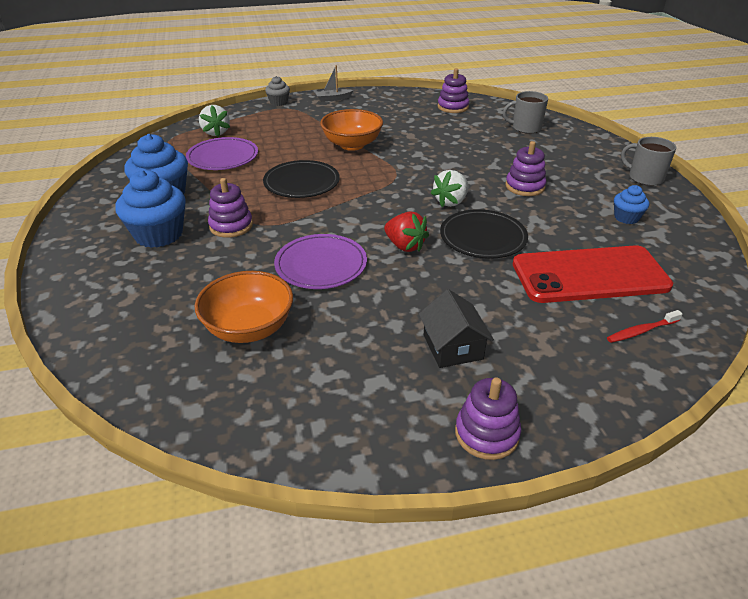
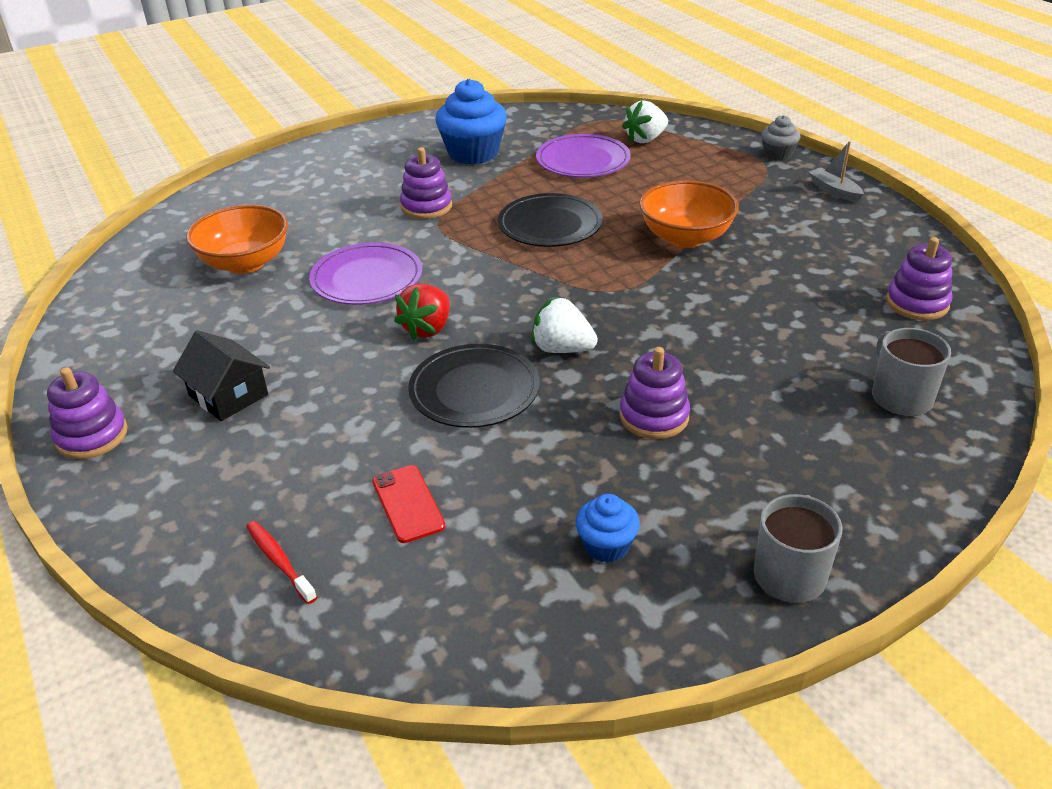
camera: 75 degrees right, 0 degrees up
blue cupcake [115,170,186,248] -> none
black house [419,289,494,368] -> black house turned 75 degrees clockwise [173,330,270,421]
red phone [513,245,673,303] -> red phone [372,465,446,543], size x0.43

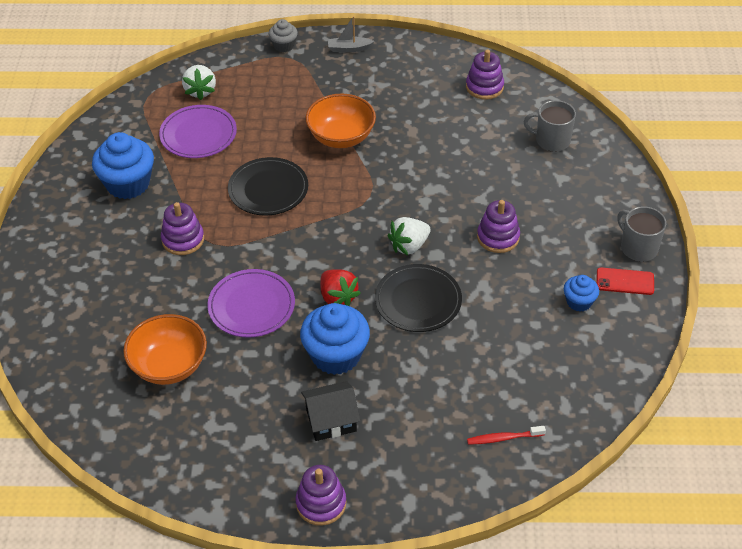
camera: 60 degrees left, 10 degrees up
red phone [372,465,446,543] -> red phone moved to [597,267,654,295]
none -> blue cupcake [300,303,370,375]

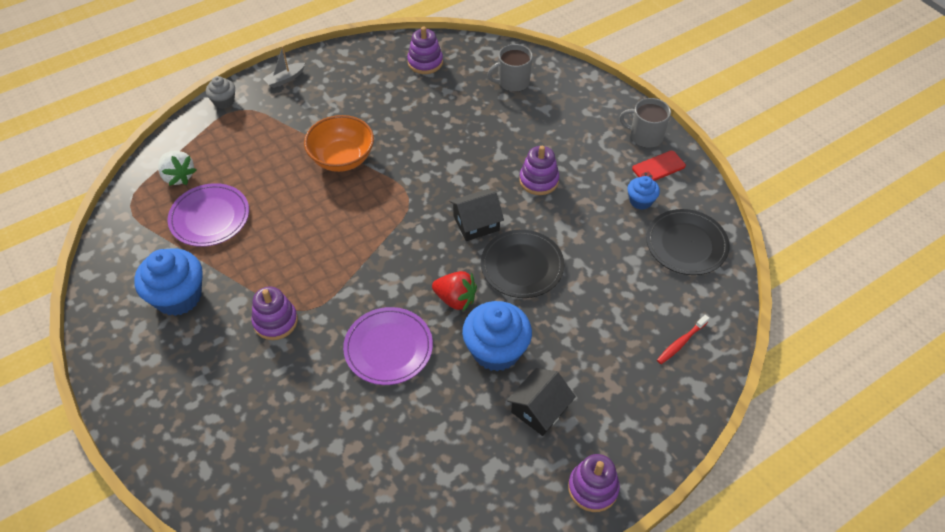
camera: 35 degrees left, 5 degrees up
orange bowl [123,314,207,385] -> none
black plate [228,157,308,216] -> black plate moved to [646,209,730,275]
white strawberry [388,217,431,255] -> black house [450,189,504,241]

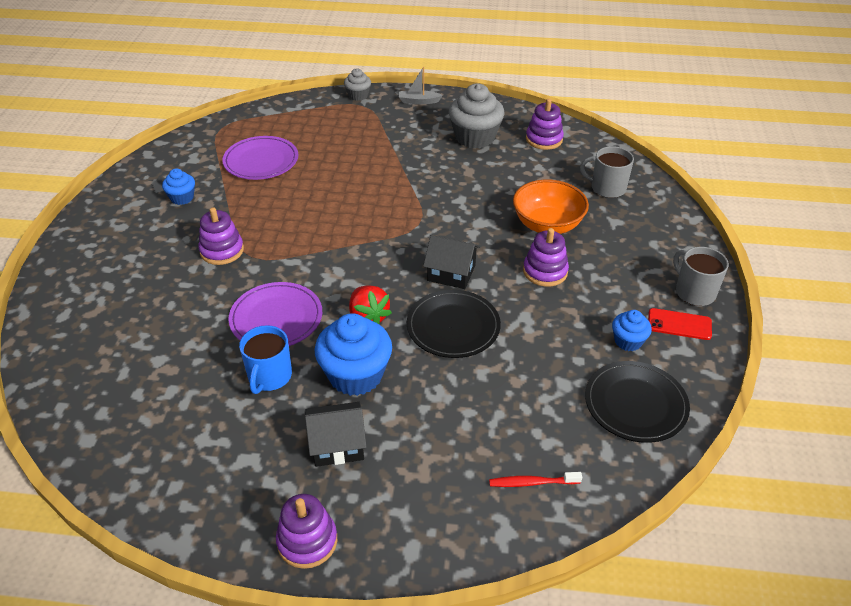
camera: 40 degrees right, 10 degrees down
blue cupcake [134,249,203,316] -> blue cupcake [162,169,195,205], size x0.53
white strawberry [158,151,197,186] -> none
orange bowl [304,115,374,172] -> orange bowl moved to [513,180,589,234]
none -> blue mug [239,325,292,394]
none -> grey cupcake [448,83,504,149]

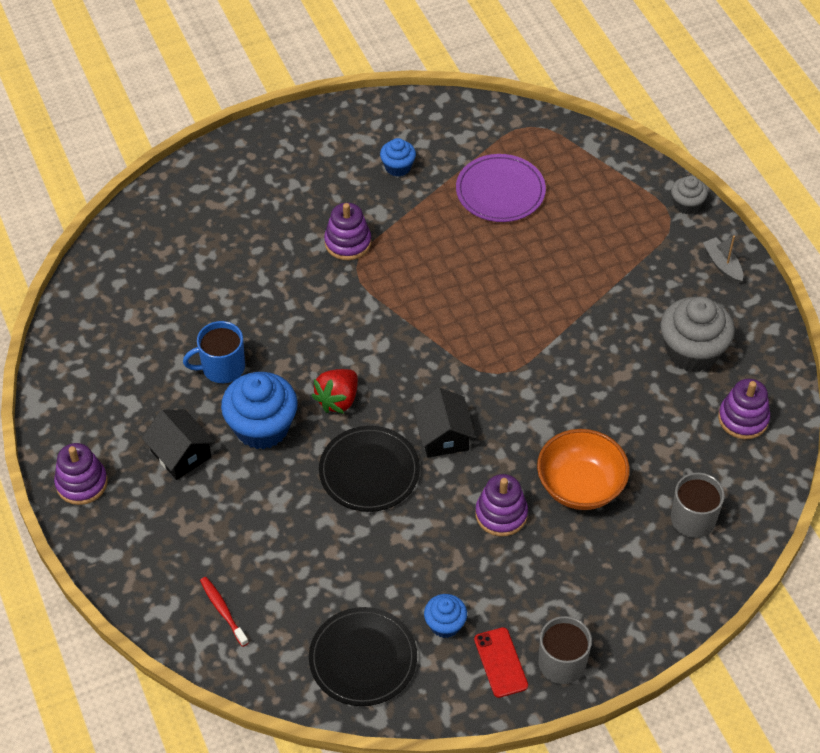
camera: 60 degrees right, 10 degrees up
purple plate [228,282,322,346] -> none

